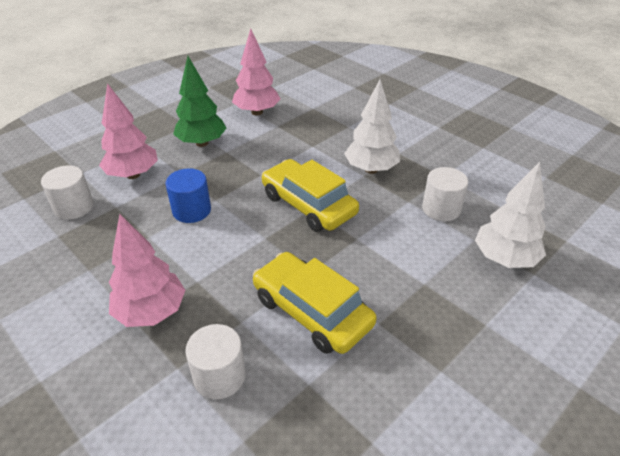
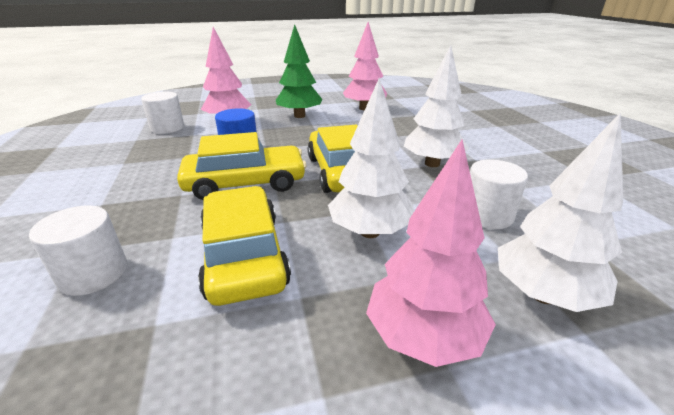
camera: 30 degrees right, 10 degrees down
pink tree [109,214,185,327] -> pink tree moved to [366,140,496,367]
none -> yellow car [177,132,307,200]
none -> white tree [328,78,413,238]

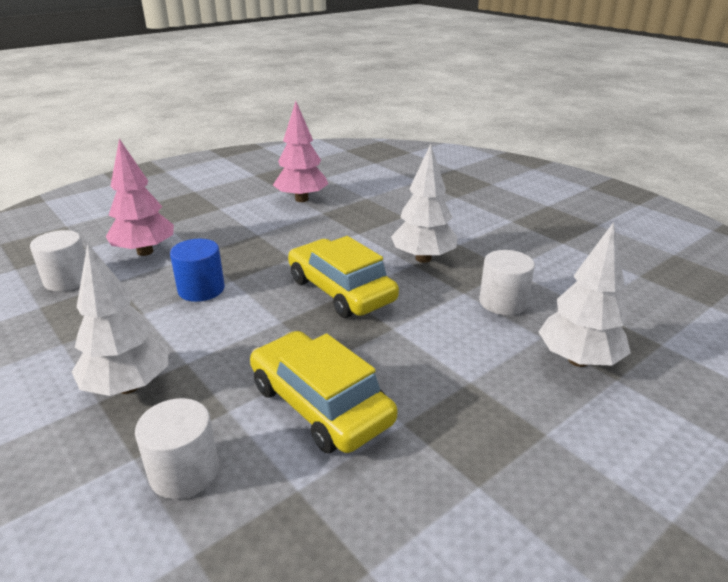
camera: 25 degrees left, 0 degrees up
yellow car [177,132,307,200] -> none
green tree [276,24,323,118] -> none
white tree [328,78,413,238] -> white tree moved to [72,243,168,396]
pink tree [366,140,496,367] -> none

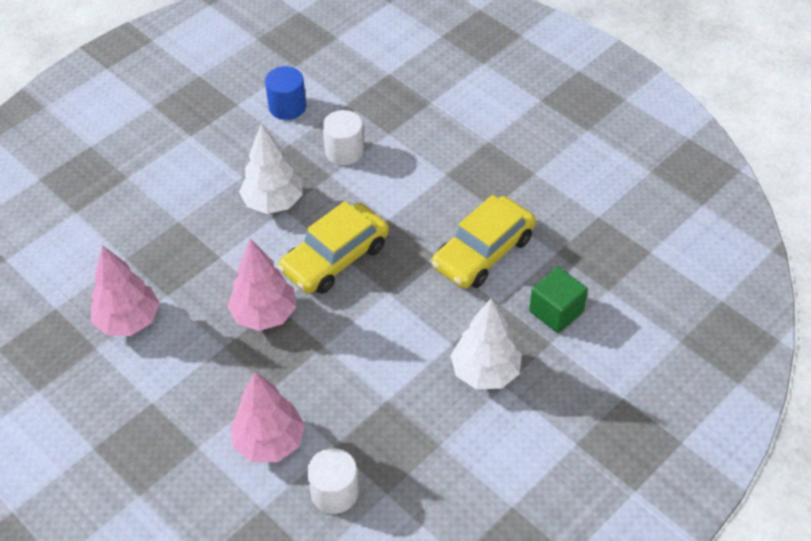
camera: 95 degrees left, 20 degrees up
white cylinder [135,398,219,499] -> green cube [529,267,588,333]
blue cylinder [170,239,225,302] -> blue cylinder moved to [265,66,306,120]
white tree [539,222,631,367] -> none
none -> pink tree [227,239,296,331]

